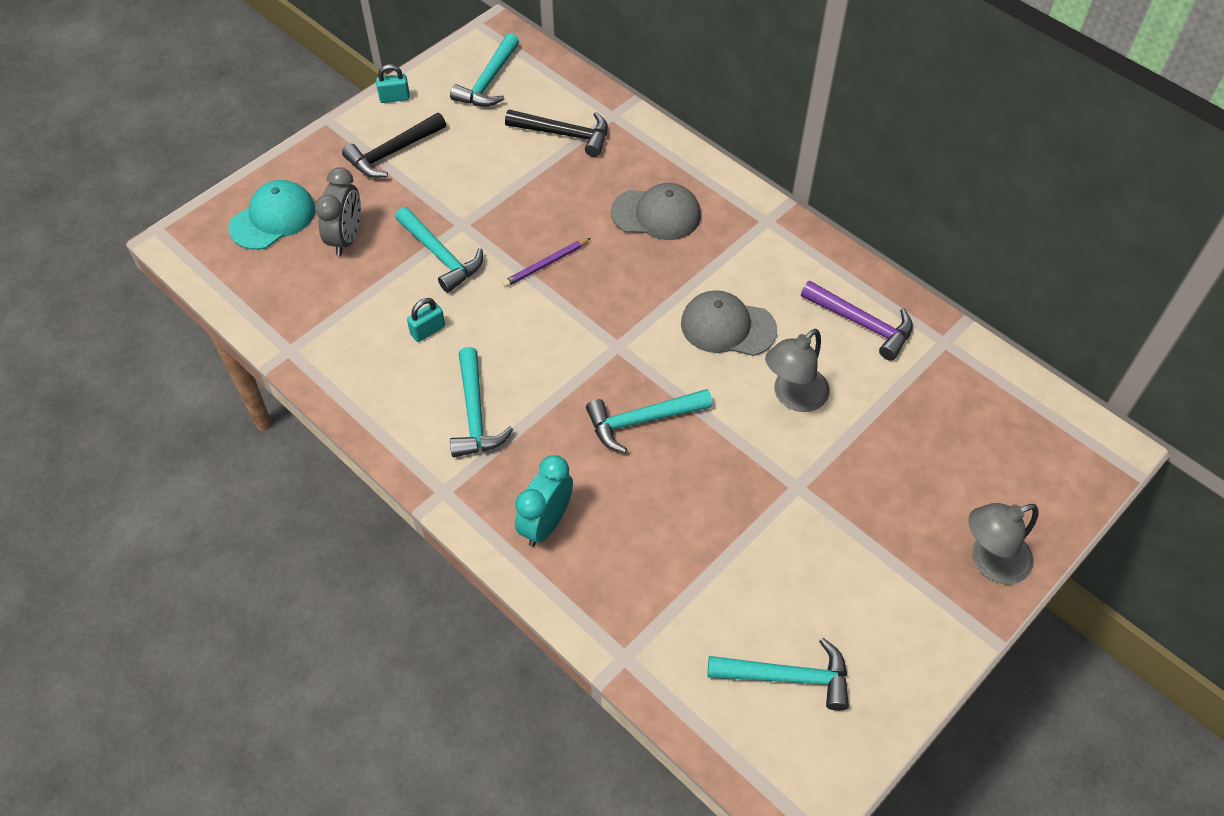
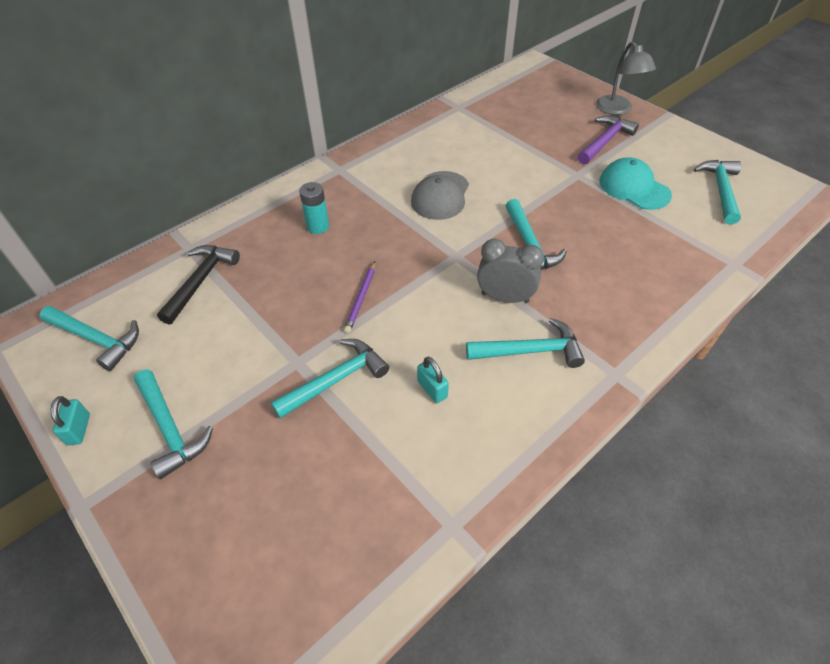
camera: 85 degrees left, 5 degrees down
turquoise cap [229,180,315,250] -> turquoise cap moved to [600,157,672,210]
grey clock [315,167,361,256] -> grey clock moved to [477,238,544,303]
black hammer [342,113,446,178] -> turquoise hammer [134,369,213,479]
purple pencil [503,238,591,287] -> purple pencil turned 45 degrees clockwise [344,262,375,333]
turquoise clock [515,455,573,547] -> none
grey cap [611,183,701,240] -> turquoise battery [299,182,329,234]
grey lamp [765,329,830,412] -> none
purple hammer [801,281,913,361] -> purple hammer moved to [578,115,639,164]

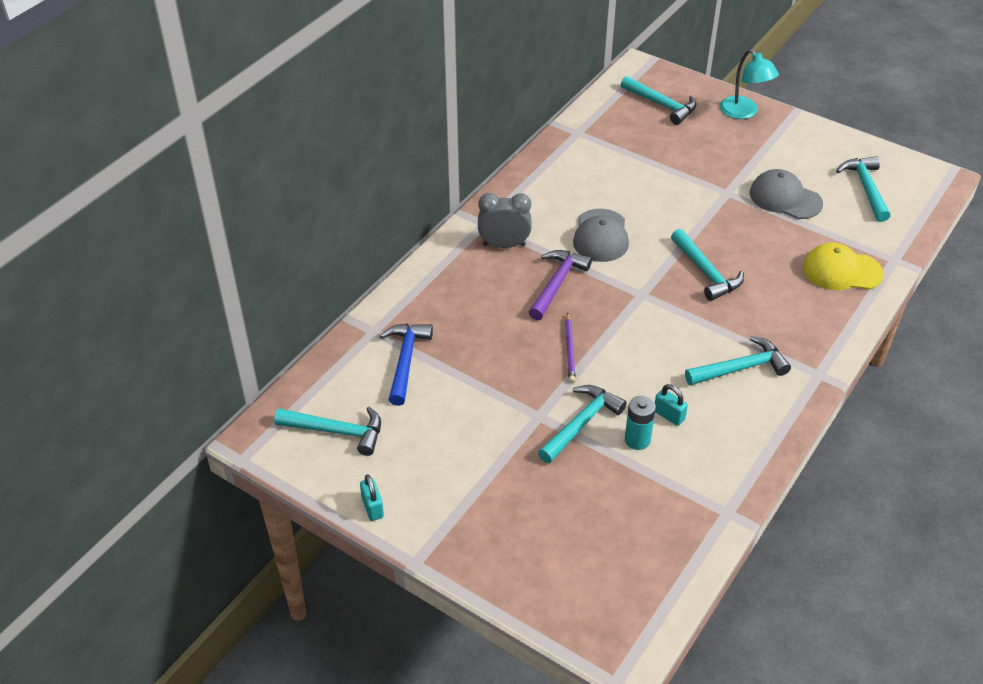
camera: 15 degrees left, 5 degrees down
turquoise hammer [134,369,213,479] -> turquoise hammer moved to [621,76,696,125]
black hammer [157,245,240,325] -> blue hammer [380,324,433,406]
turquoise battery [299,182,329,234] -> turquoise battery moved to [625,396,656,450]
grey clock [477,238,544,303] -> grey clock moved to [478,193,532,248]
purple hammer [578,115,639,164] -> purple hammer moved to [529,250,592,320]
grey lamp [596,41,656,115] -> turquoise lamp [720,49,779,119]
turquoise cap [600,157,672,210] -> grey cap [750,169,823,219]
none -> yellow cap [803,243,884,290]

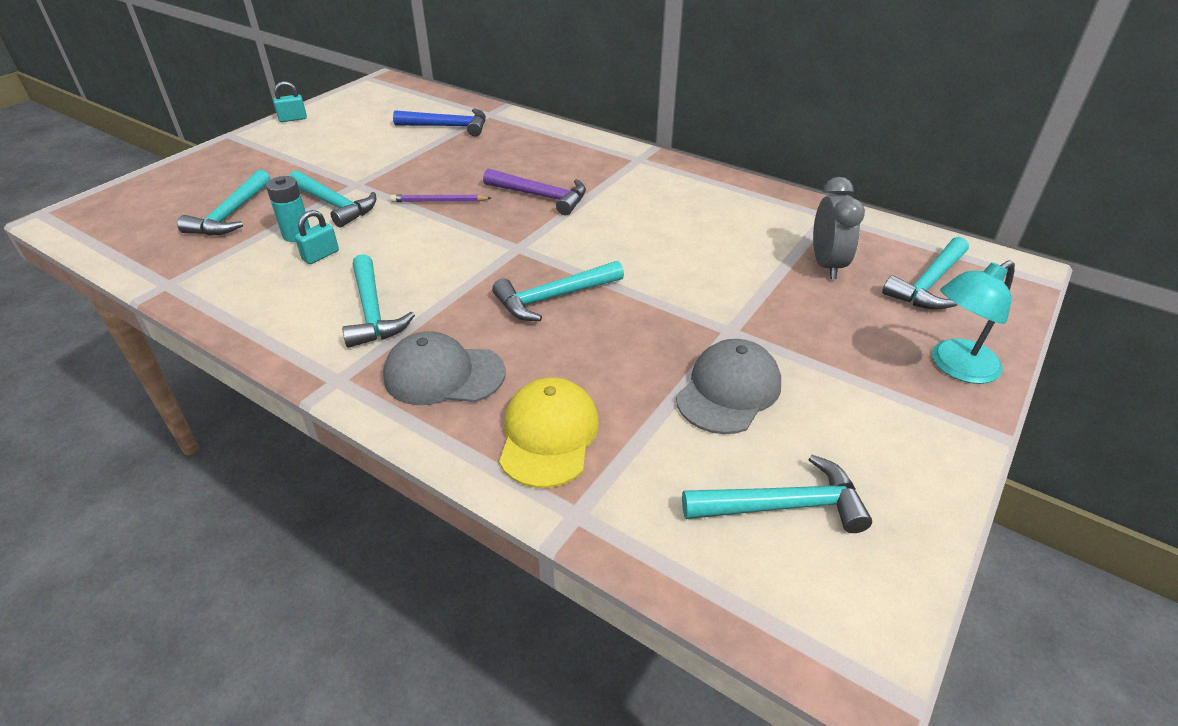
camera: 90 degrees right, 5 degrees down
turquoise hammer [274,407,381,456] -> turquoise hammer moved to [177,170,271,236]
grey clock [478,193,532,248] -> grey clock moved to [813,177,865,279]
grey cap [573,209,629,262] -> grey cap moved to [383,331,506,405]

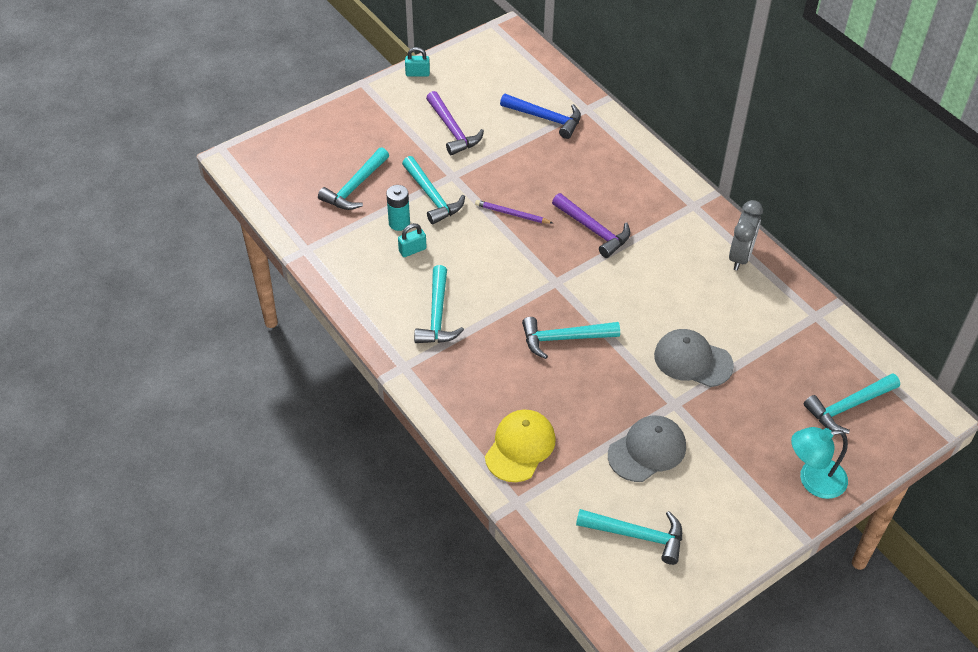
camera: 20 degrees right, 10 degrees up
grey cap [383,331,506,405] -> grey cap moved to [654,329,734,387]
grey clock [813,177,865,279] -> grey clock moved to [729,200,763,270]
none -> purple hammer [426,91,484,155]

